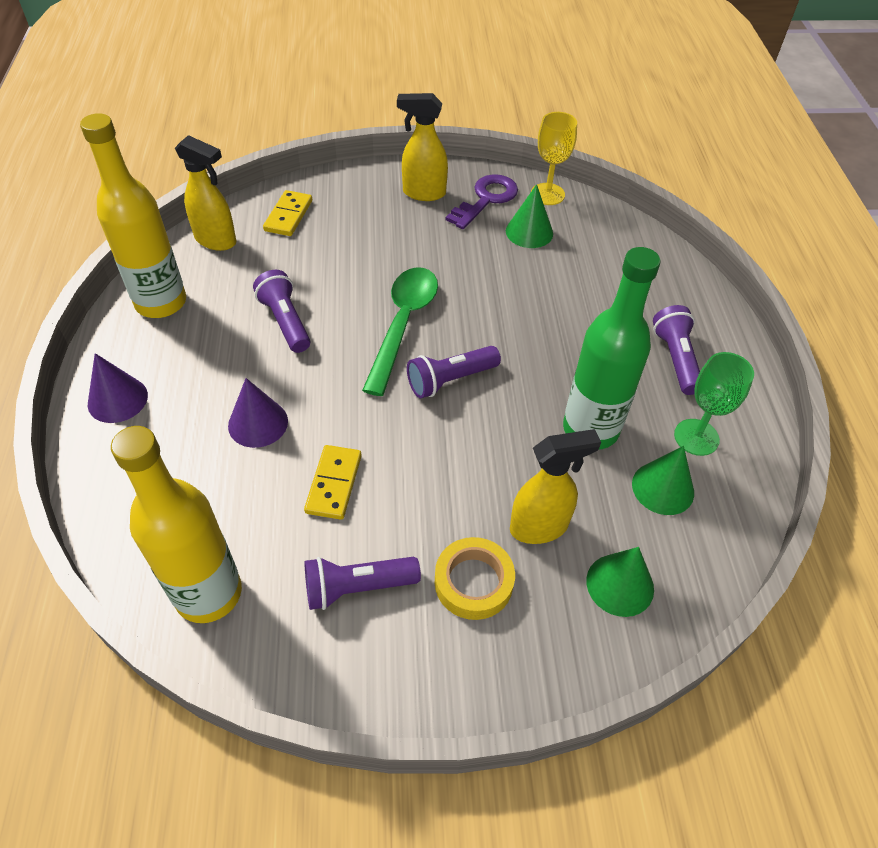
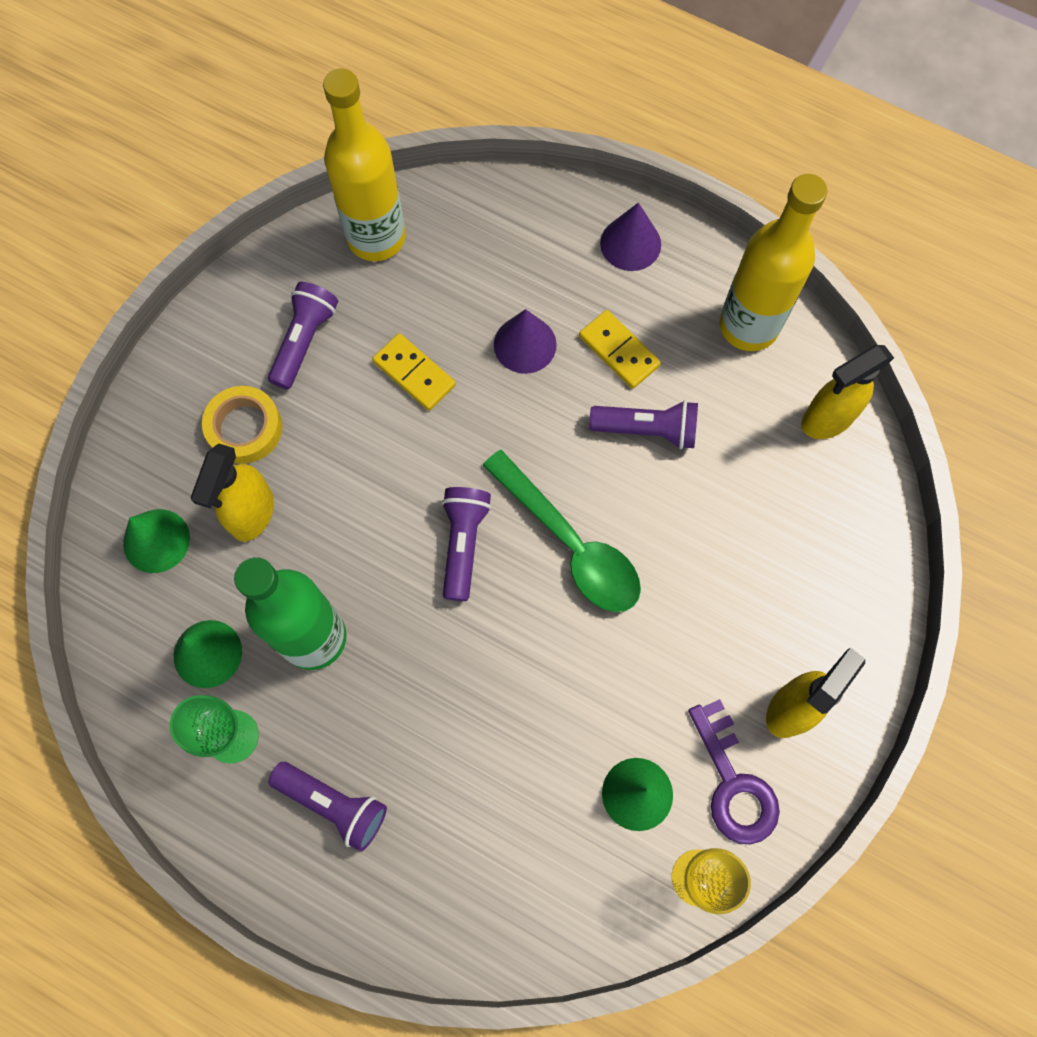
camera: 125 degrees right, 20 degrees up
yellow domino [263,190,312,236] -> yellow domino moved to [579,310,661,389]

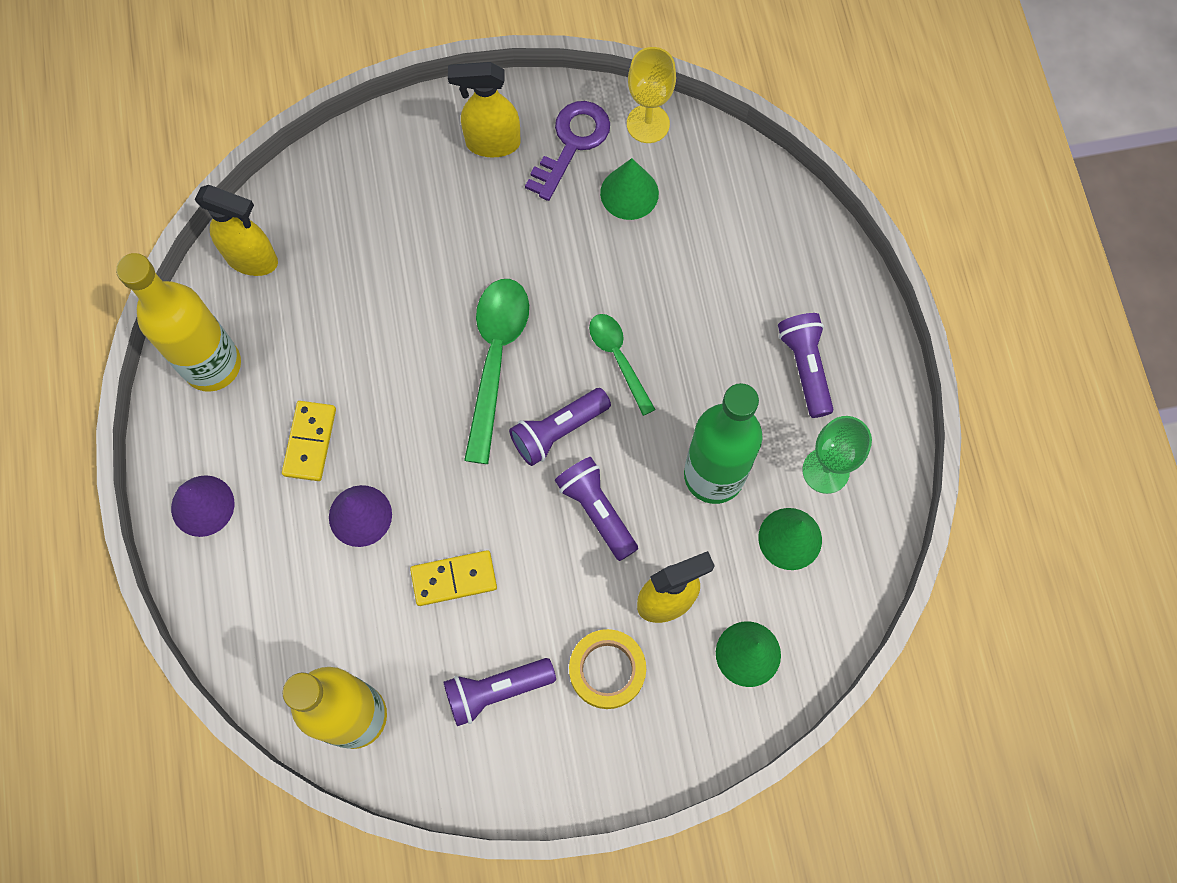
camera: 130 degrees left, 0 degrees up
yellow domino [372,333,456,411] -> yellow domino turned 75 degrees clockwise [410,550,497,606]
purple flashlight [589,400,698,449] -> purple flashlight moved to [555,457,638,561]
none -> green spoon [589,314,656,416]

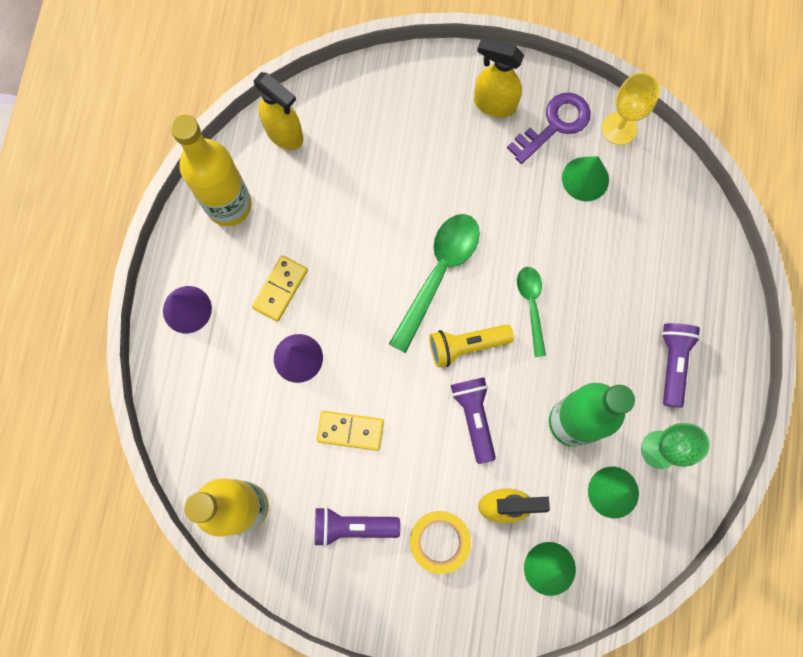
camera: 20 degrees right, 5 degrees up
purple flashlight [509,388,611,466] -> yellow flashlight [429,324,514,367]

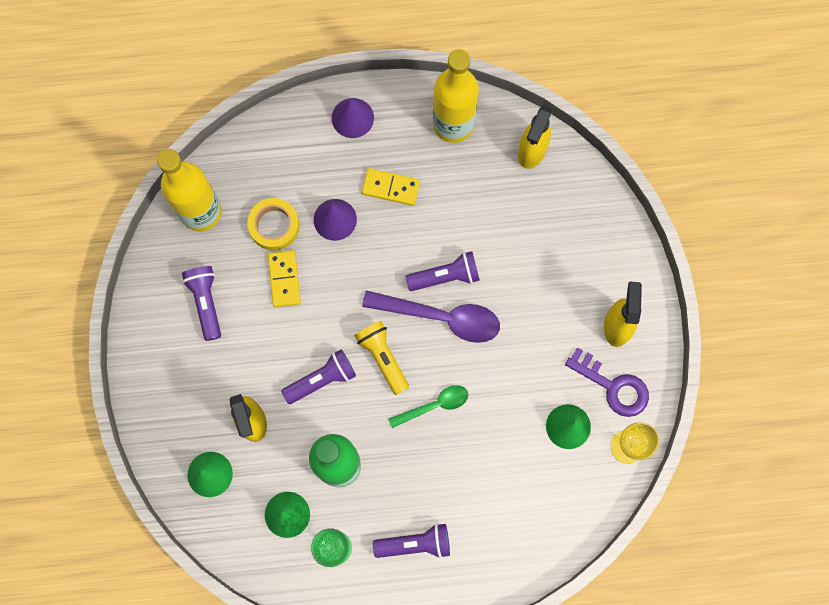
camera: 75 degrees right, 0 degrees up
green spoon [389,214,480,353] -> purple spoon [362,291,500,343]
yellow tape [410,511,471,574] -> yellow tape moved to [247,198,300,250]
none -> purple flashlight [405,251,480,291]

